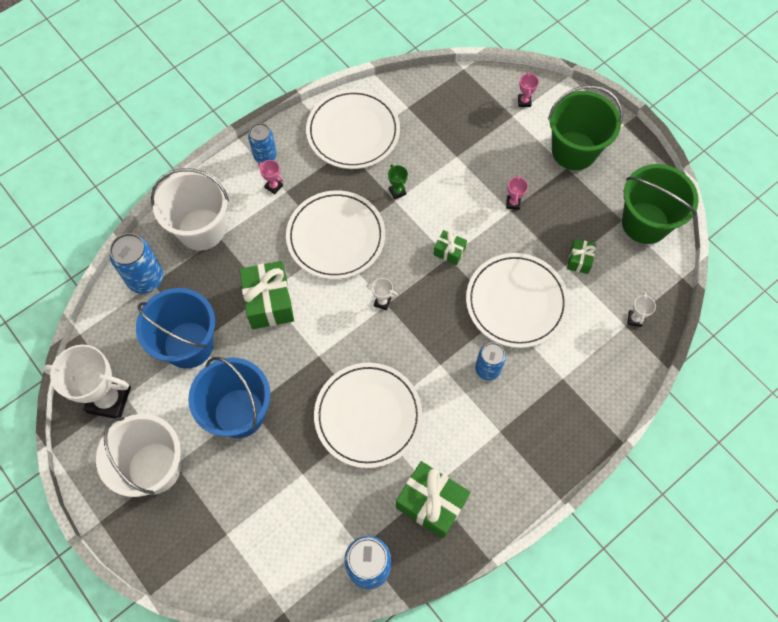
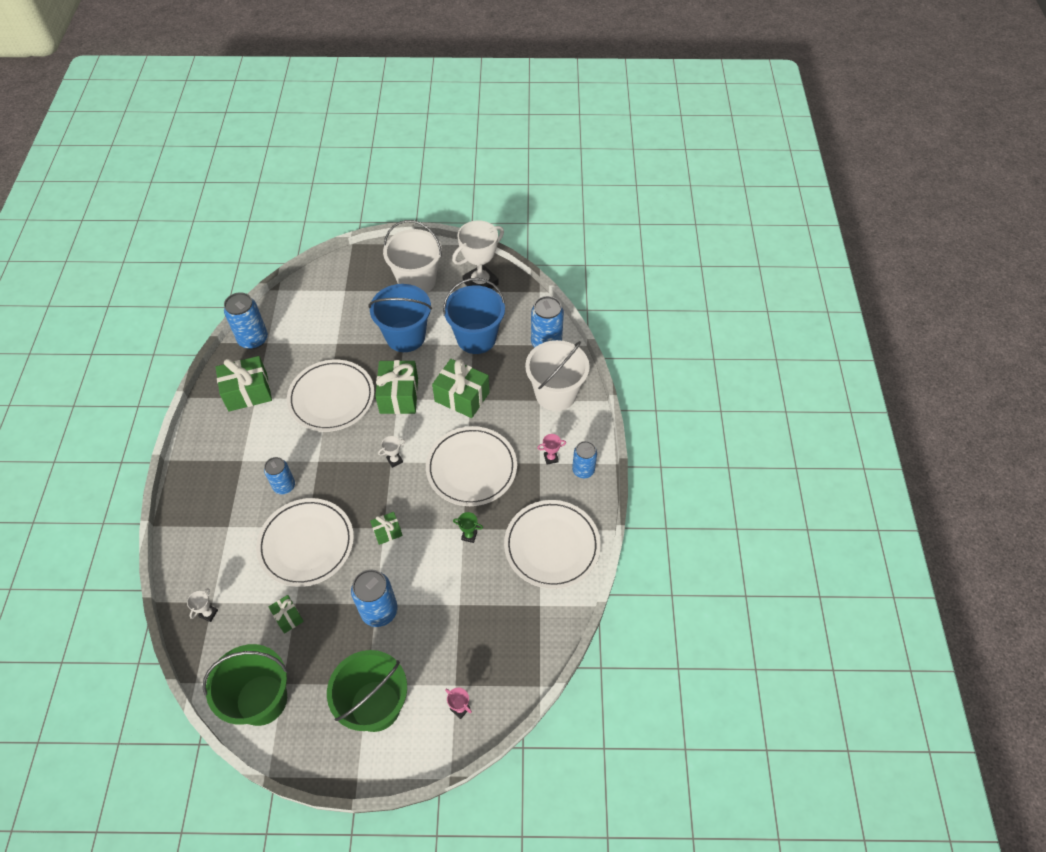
camera: 130 degrees right, 10 degrees down
pink trophy [506,175,528,210] -> blue can [351,569,397,627]
white trophy [627,292,656,327] -> white trophy turned 60 degrees clockwise [187,588,218,622]
none -> green gift [375,360,418,414]

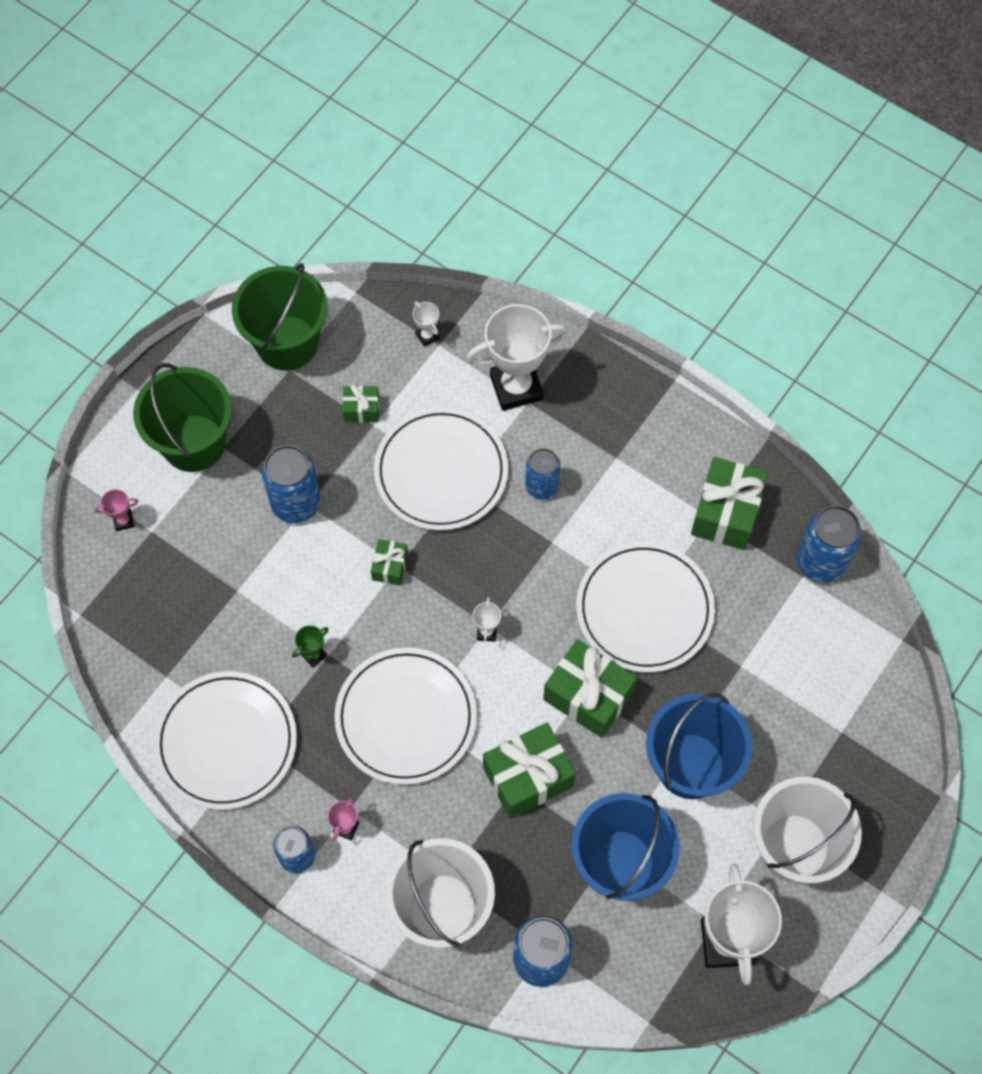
camera: 125 degrees right, 10 degrees up
none -> white trophy [467,304,568,411]

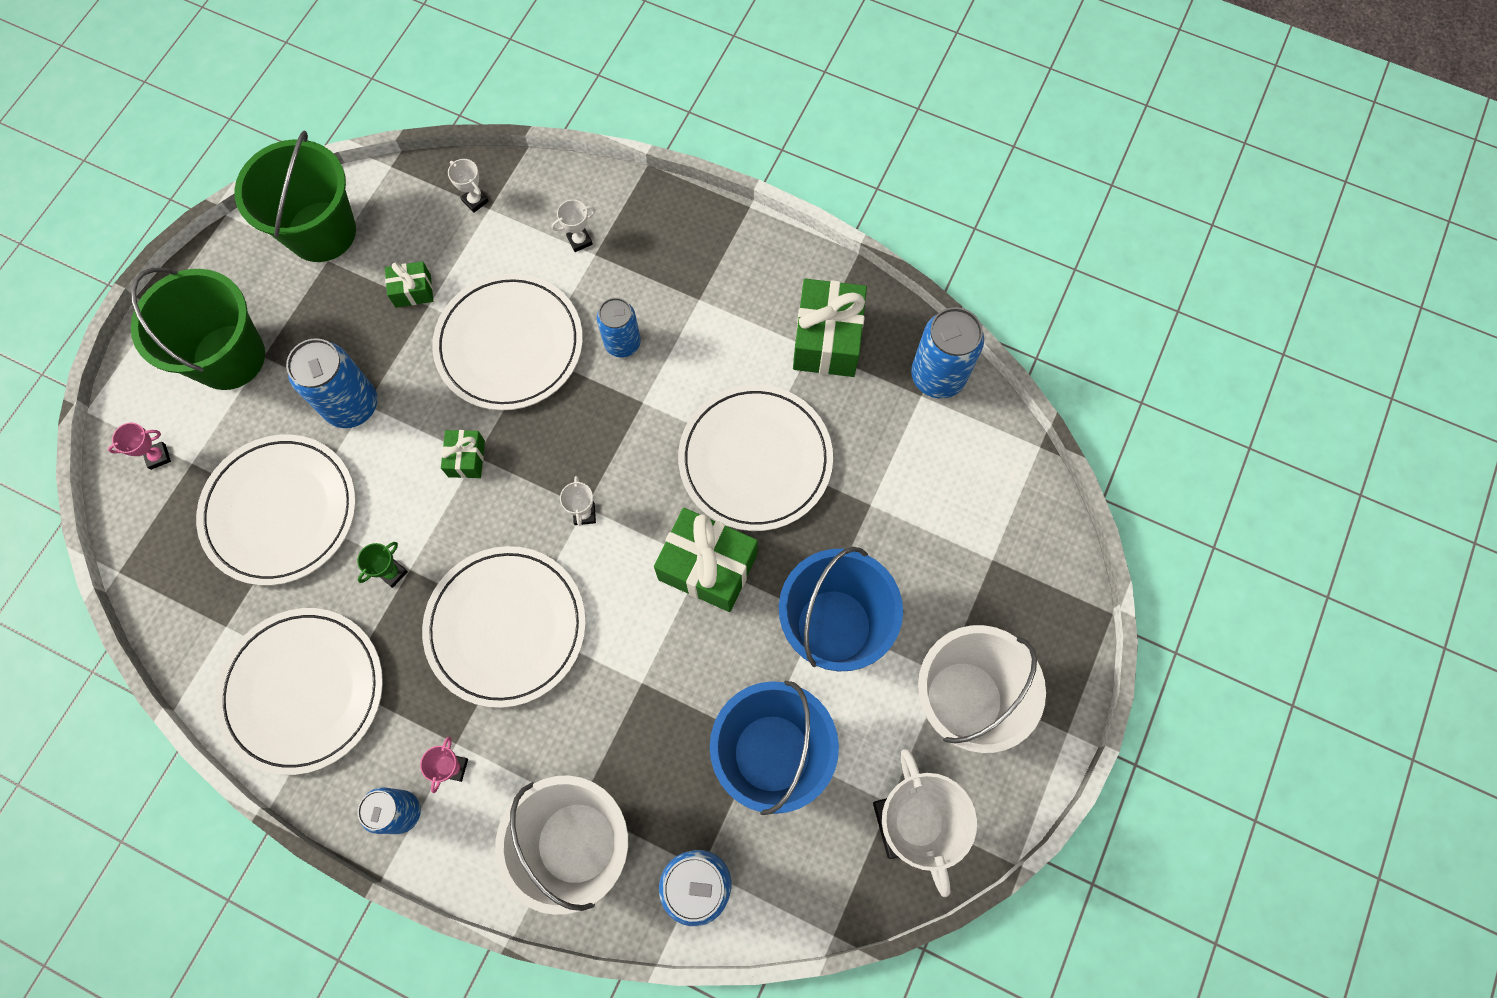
camera: 10 degrees left, 5 degrees up
white trophy [467,304,568,411] -> white trophy [552,200,596,252], size x0.42
green gift [483,723,575,818] -> none
none -> white plate [196,435,356,585]

